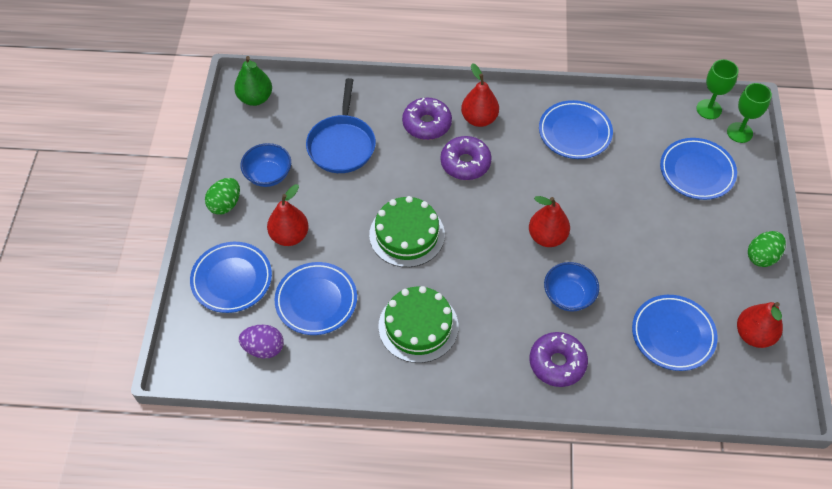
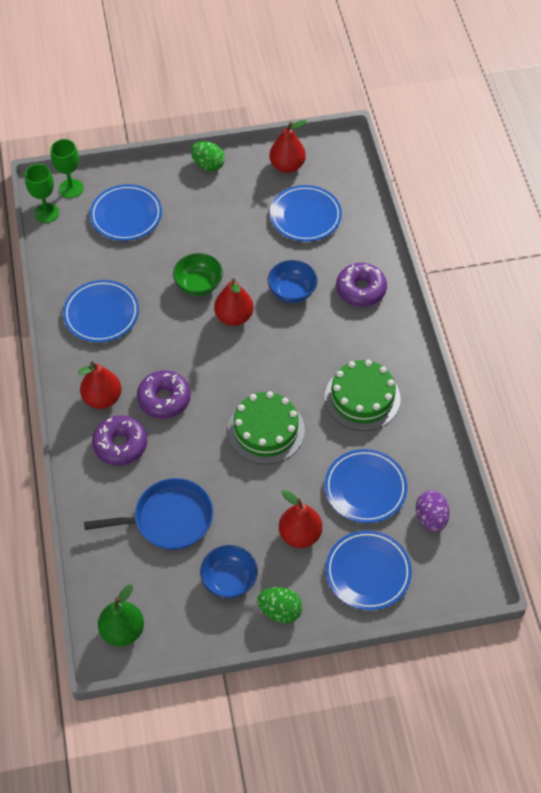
camera: 105 degrees left, 0 degrees up
none -> green bowl [173,253,223,296]

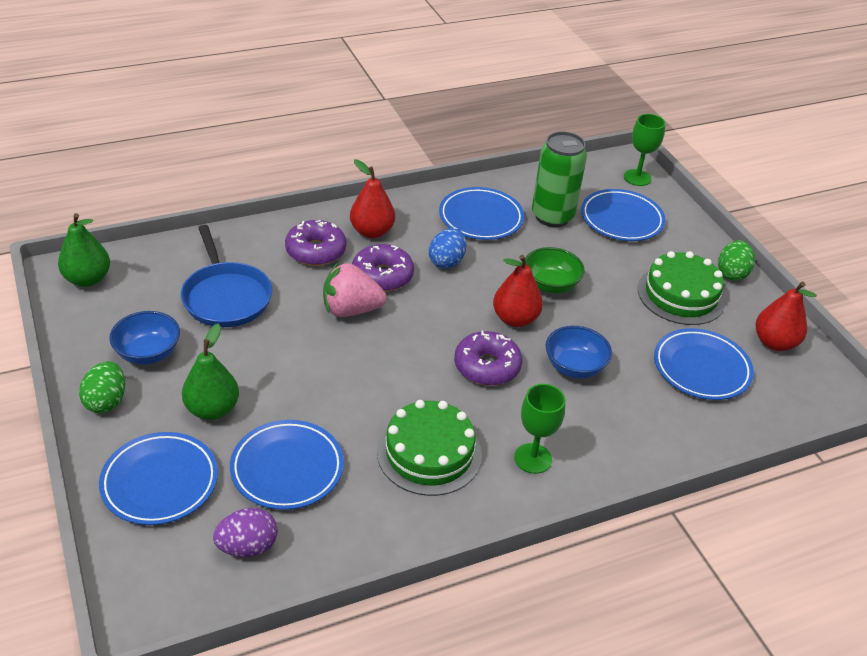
camera: 75 degrees right, 15 degrees down
green goblet [25,164,59,223] -> green goblet moved to [514,384,565,474]
green cake [228,391,305,464] -> green cake moved to [638,251,726,325]
red pear [279,490,322,548] -> green pear [182,324,239,420]
purple donut [336,263,387,307] -> purple donut moved to [454,331,522,386]
none -> pink strawberry [323,263,387,317]
none -> blue egg [429,228,467,269]
none -> green can [532,132,587,227]

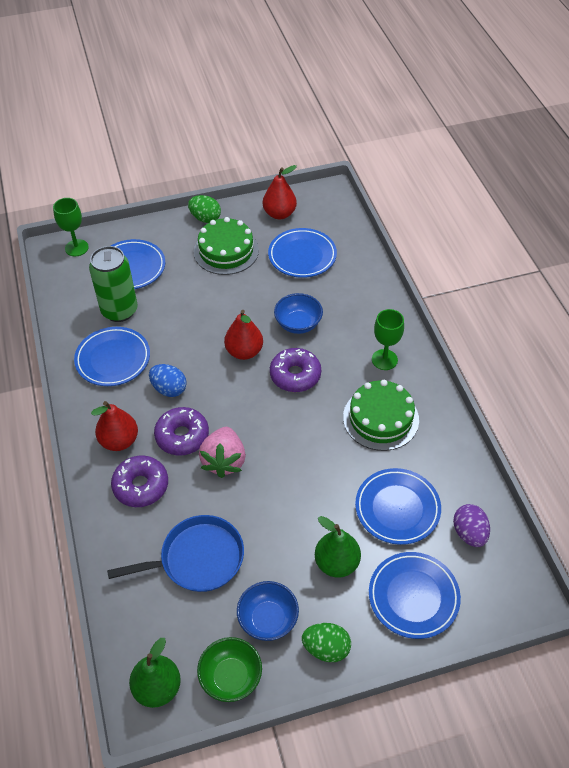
camera: 80 degrees left, 10 degrees up
green bowl [525,247,585,294] -> green bowl moved to [197,637,262,702]

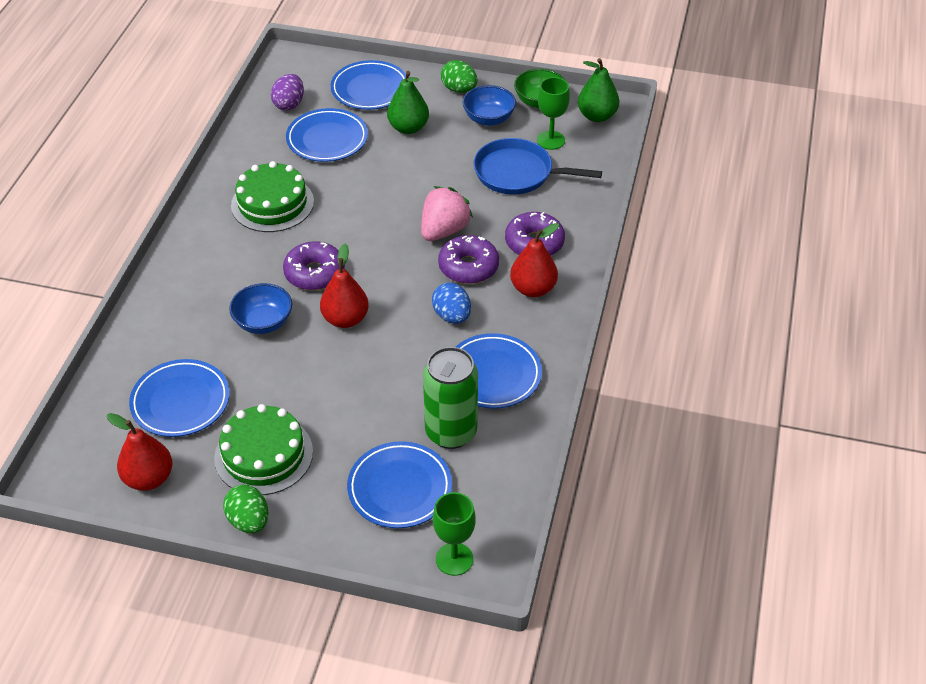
camera: 150 degrees left, 5 degrees down
green goblet [372,309,404,370] -> green goblet moved to [537,77,570,150]

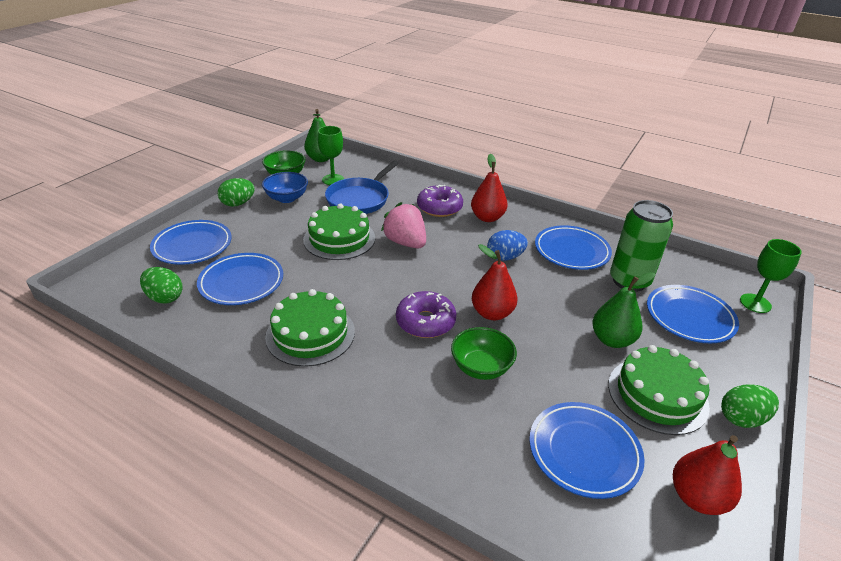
camera: 75 degrees left, 10 degrees down
blue bowl [229,283,292,334] -> green bowl [451,327,517,380]
purple egg [271,74,304,111] -> green egg [140,267,183,303]
green pear [387,71,429,134] -> green pear moved to [593,272,655,348]
purple donut [438,235,499,284] -> none
none -> green cake [303,203,375,260]

